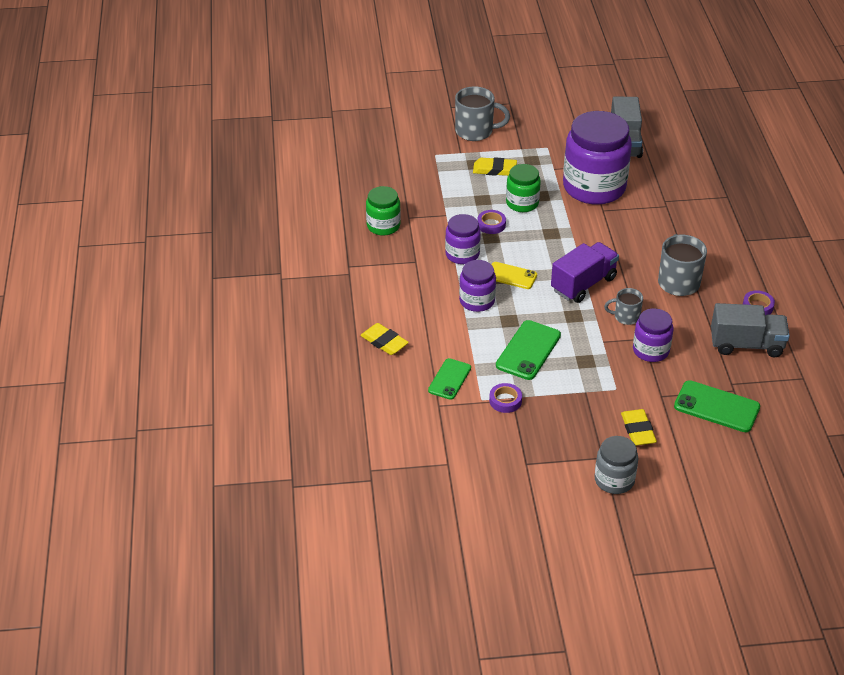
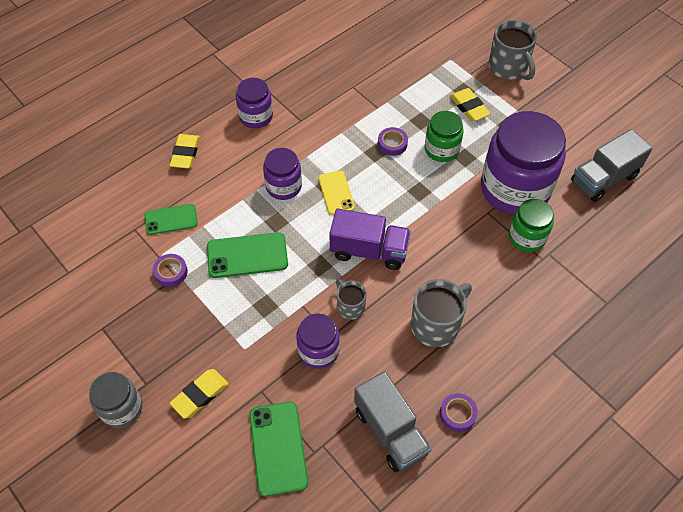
camera: 55 degrees right, 15 degrees up
green jar [366,186,401,235] -> green jar moved to [509,199,554,252]
purple jar [445,214,481,264] -> purple jar moved to [236,78,273,128]

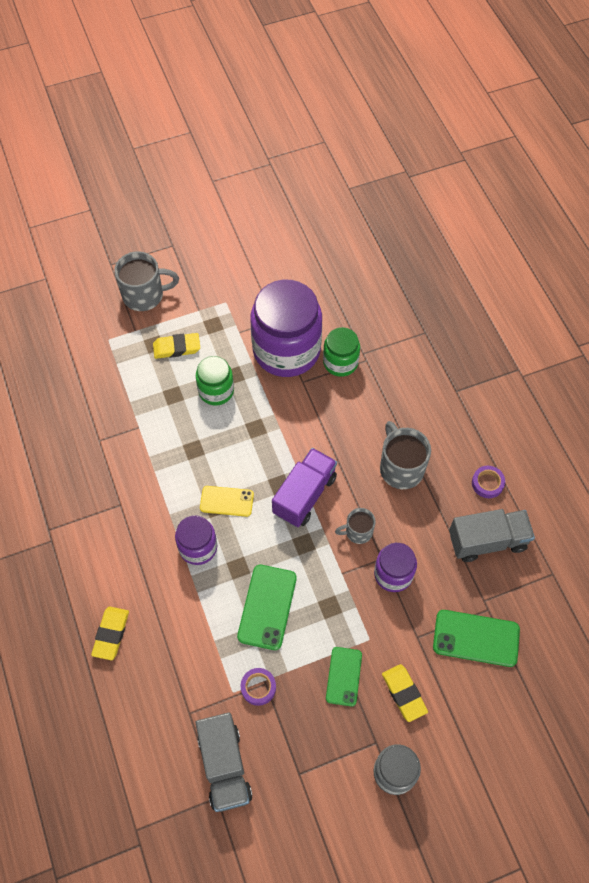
camera: 70 degrees left, 5 degrees up
green phone [145,204,198,235] -> green phone moved to [326,647,362,707]
yellow eraser [170,134,200,168] -> yellow eraser turned 75 degrees clockwise [91,607,129,660]
purple jar [236,78,273,128] -> none
purple tape [378,127,408,156] -> none
grey truck [571,129,653,202] -> grey truck moved to [196,712,252,812]

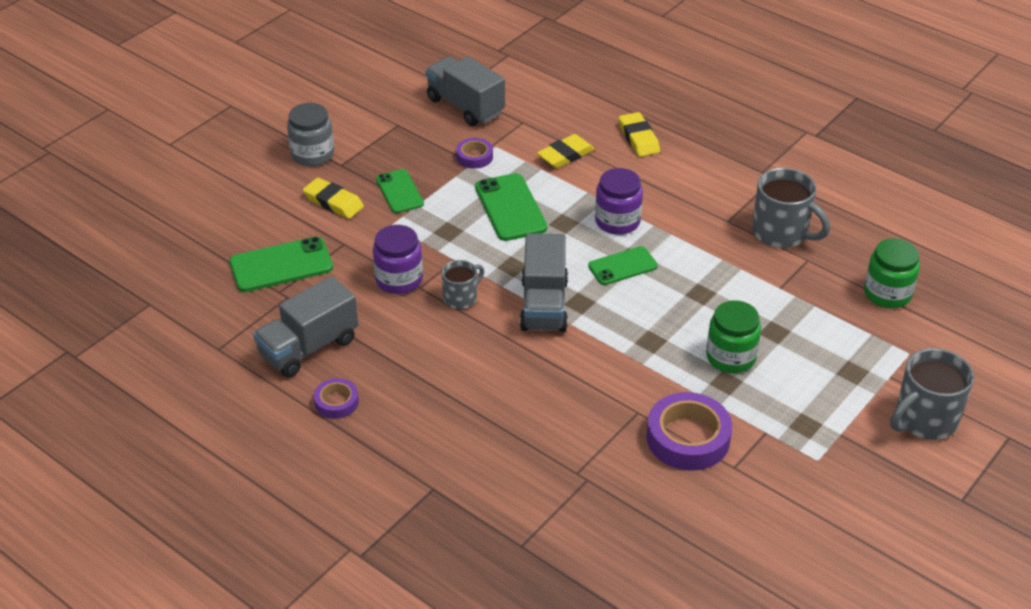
camera: 150 degrees right, 20 degrees down
yellow eraser [153,333,200,359] -> yellow eraser moved to [537,134,594,168]
yellow phone [200,486,254,517] -> green phone [588,246,658,285]
purple jar [250,279,322,377] -> purple tape [647,392,732,471]
purple truck [272,448,337,527] -> grey truck [520,233,568,332]
green jar [323,327,360,377] -> green jar moved to [864,238,920,308]
grey mug [380,421,431,489] -> grey mug moved to [752,168,830,248]

